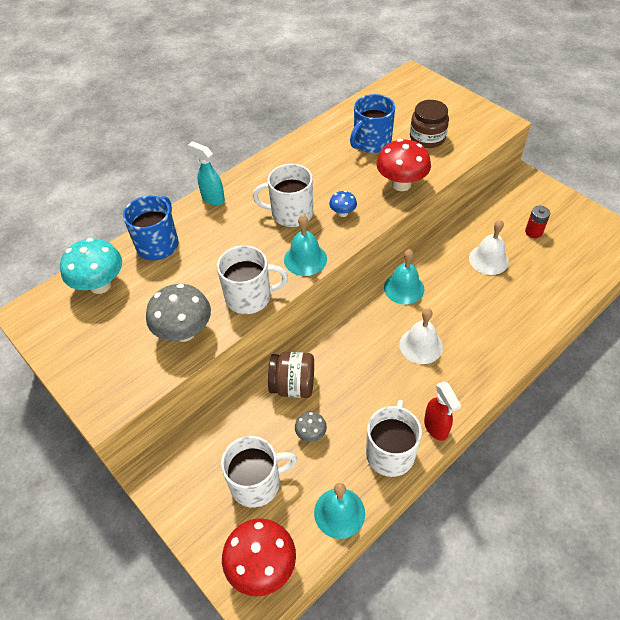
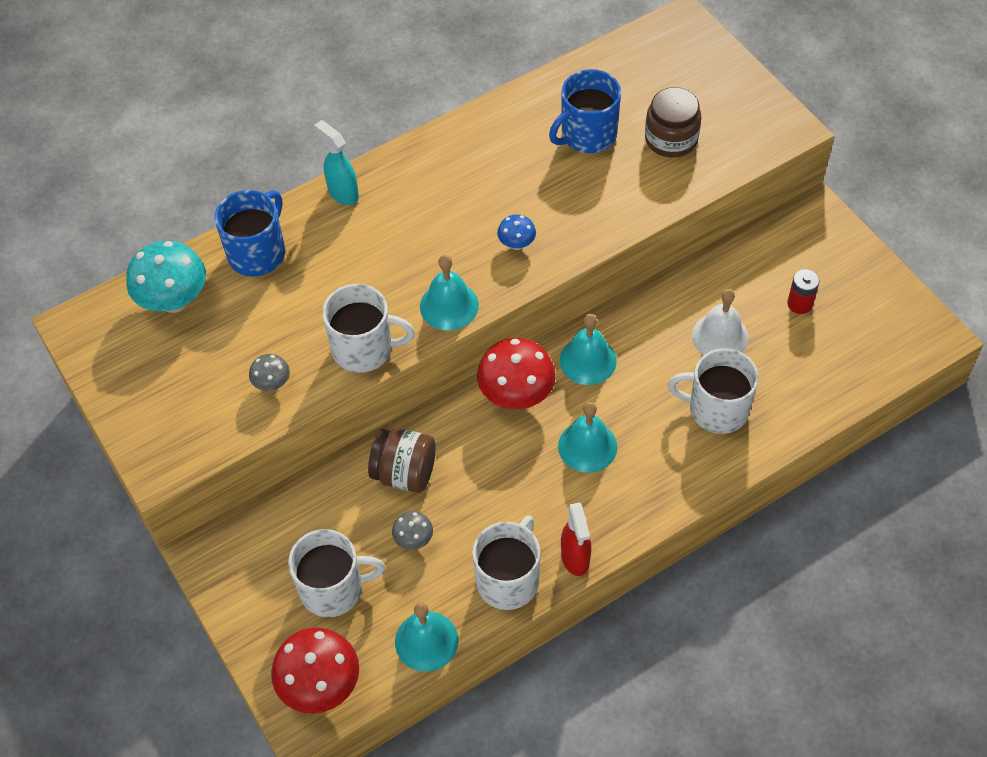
camera: 10 degrees right, 5 degrees up
grey mushroom [146,284,211,342] -> grey mushroom [249,354,290,391], size x0.50
white mug [253,164,313,227] -> white mug moved to [668,348,759,434]
red mushroom [377,139,431,191] -> red mushroom moved to [477,338,556,409]
white bell [399,308,443,364] -> turquoise bell [558,402,617,473]

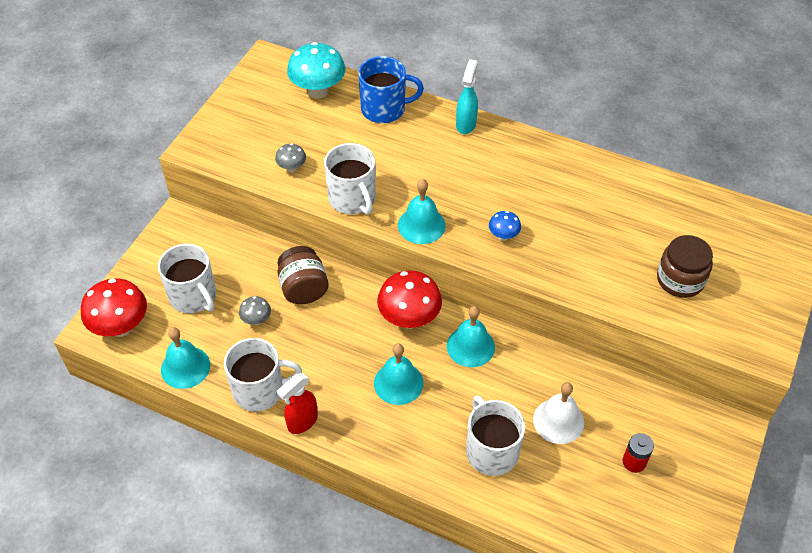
camera: 55 degrees right, 5 degrees down
blue mug [549,69,621,153] -> none

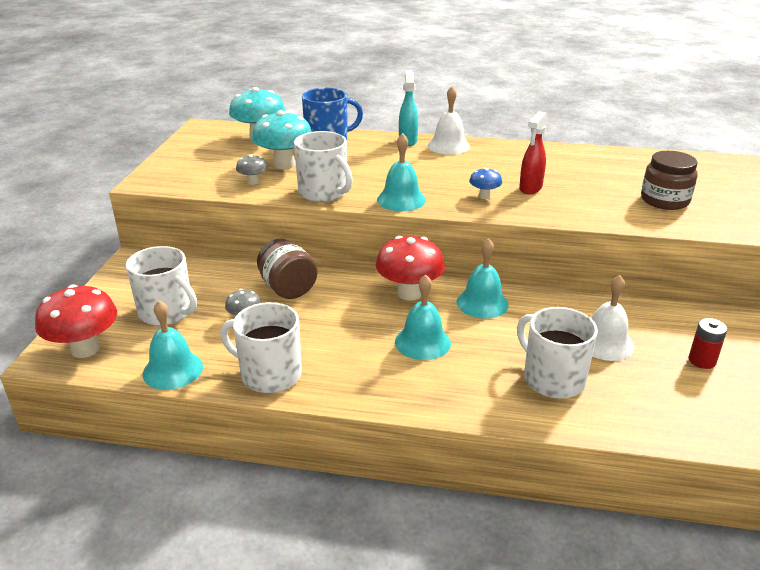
camera: 15 degrees left, 20 degrees down
white mug [224,338,302,411] -> white mug turned 135 degrees counterclockwise [220,302,302,393]
red spray bottle [277,373,318,434] -> red spray bottle moved to [519,112,548,194]
none -> turquoise mushroom [252,110,312,169]
none -> white bell [428,86,470,155]

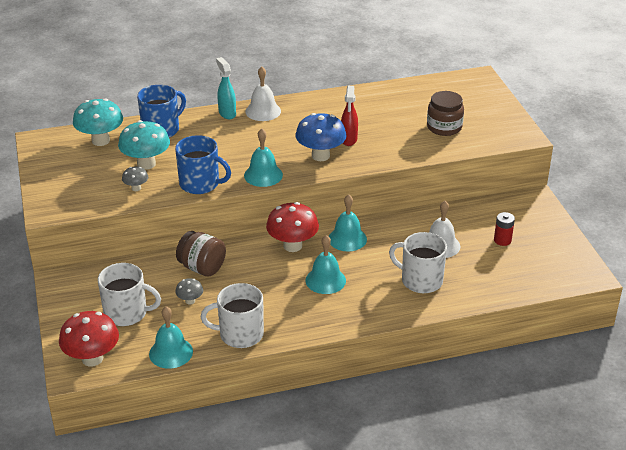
camera: 25 degrees left, 5 degrees up
white mug [294,131,353,202] -> blue mug [175,135,231,194]
blue mushroom [469,168,502,199] -> blue mushroom [296,113,347,161], size x2.00

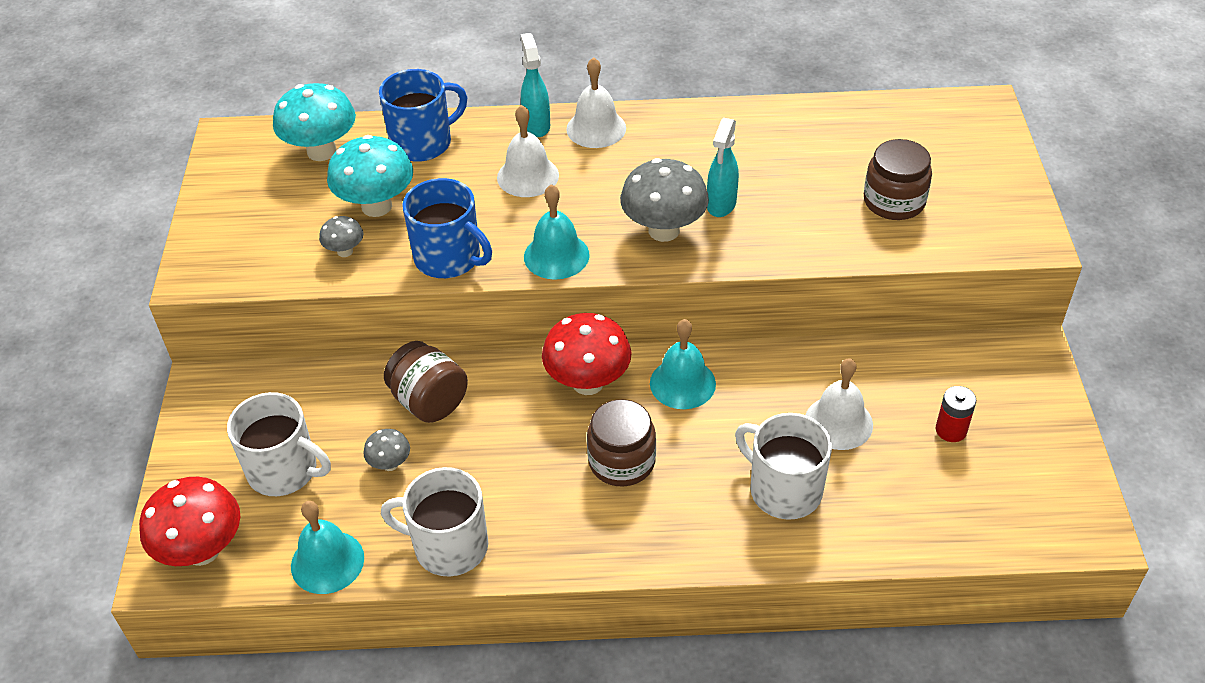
camera: 15 degrees right, 10 degrees up
blue mushroom [296,113,347,161] -> grey mushroom [620,158,709,242]
turquoise bell [306,235,346,294] -> brown jar [587,399,656,486]
red spray bottle [341,86,358,146] -> turquoise spray bottle [707,118,739,217]
none -> white bell [497,105,559,197]

